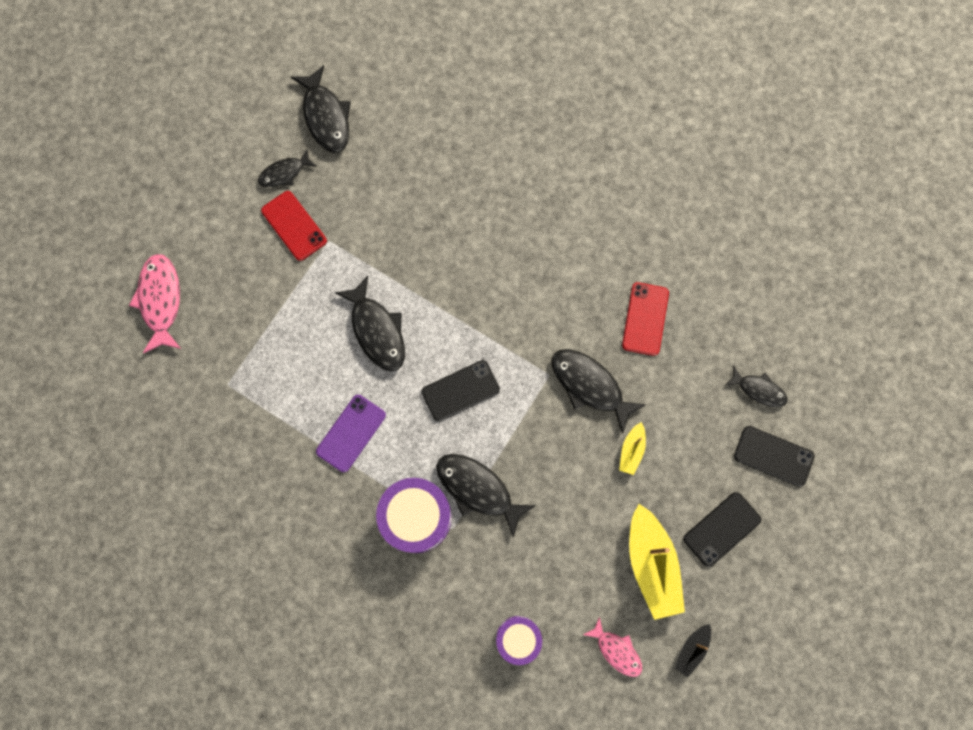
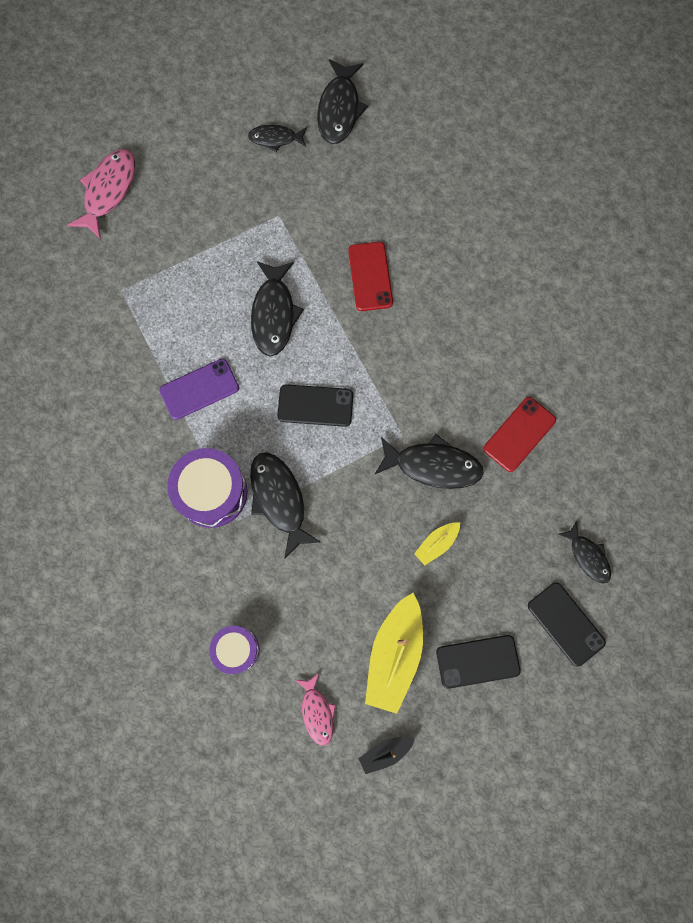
camera: 30 degrees right, 0 degrees up
red phone [261,191,327,261] -> red phone moved to [348,242,393,311]
black fish [552,349,647,434] -> black fish turned 120 degrees clockwise [375,434,484,489]

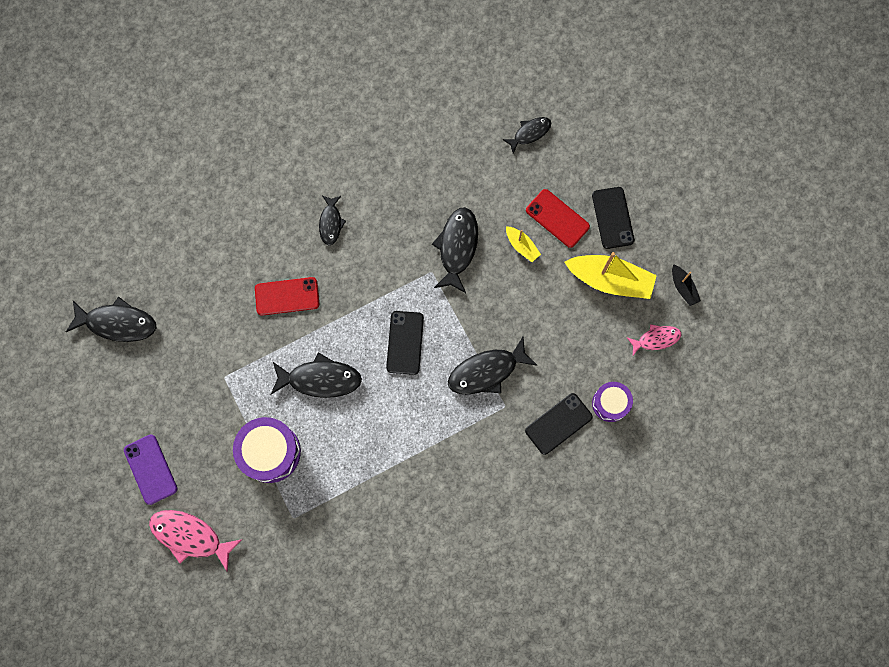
camera: 90 degrees left, 0 degrees up
purple phone [160,359,239,420] -> purple phone moved to [124,434,177,505]
purple drum [167,448,248,528] -> purple drum moved to [233,417,301,483]
black fish [248,125,307,152] -> black fish moved to [319,196,346,245]
red phone [483,397,556,472] -> red phone moved to [526,189,590,248]
black phone [528,582,606,667] -> black phone moved to [525,393,593,455]

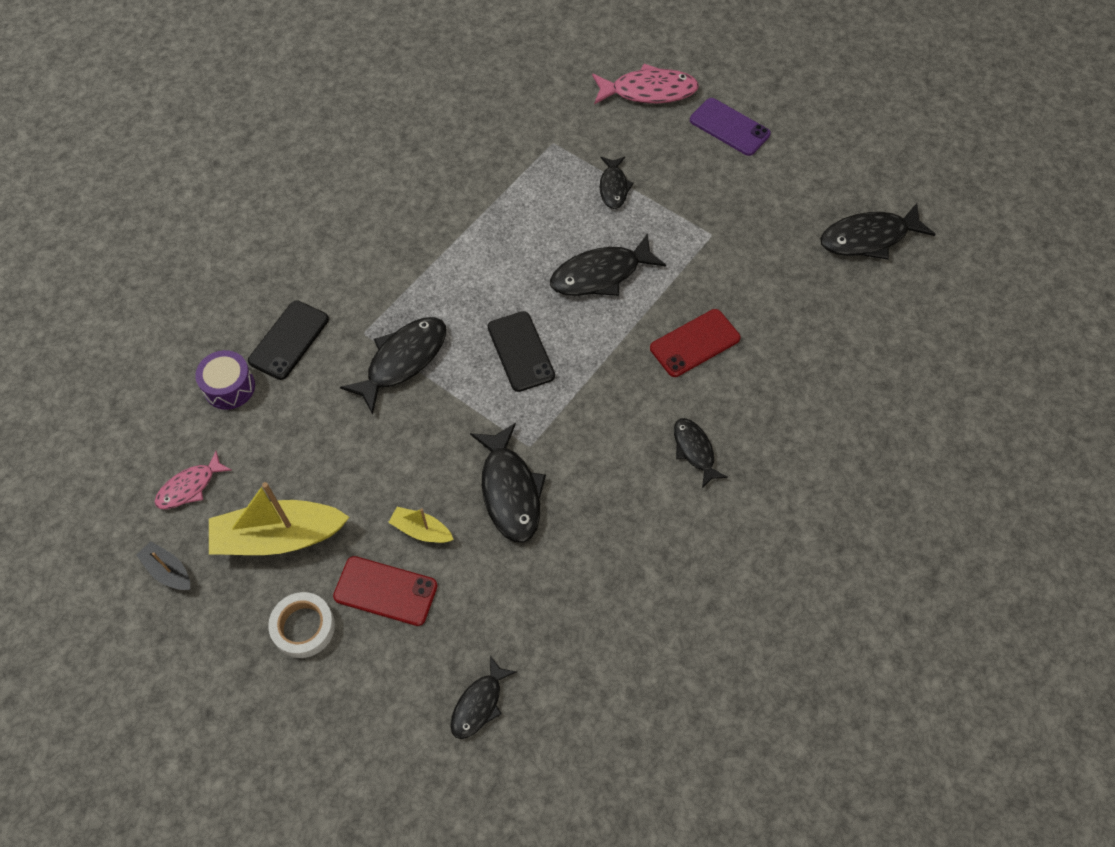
camera: 155 degrees right, 15 degrees down
purple drum [233,417,301,483] -> black fish [600,157,634,209]
black phone [592,187,634,249] -> white tape [268,592,335,658]

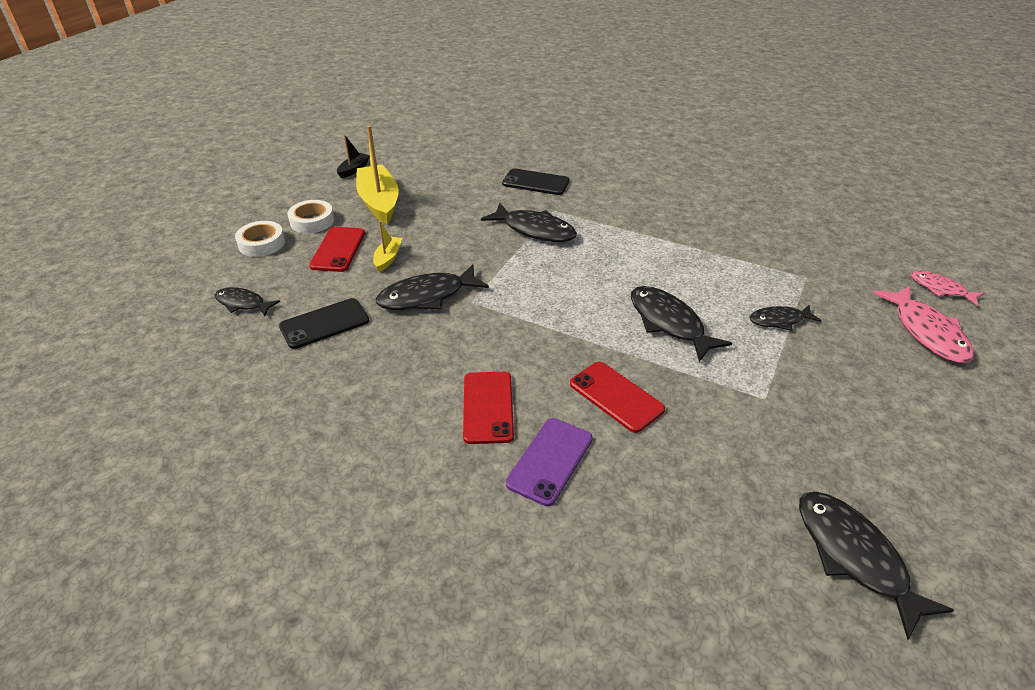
camera: 80 degrees right, 20 degrees down
pink fish [154,451,232,509] -> pink fish moved to [911,271,985,307]
purple drum [195,350,255,410] -> none
black phone [488,311,555,392] -> black phone moved to [279,298,369,349]
black fish [674,418,728,488] -> red phone [463,372,514,444]
purple phone [690,98,771,156] -> purple phone moved to [506,418,593,506]
none -> white tape [235,221,285,257]

